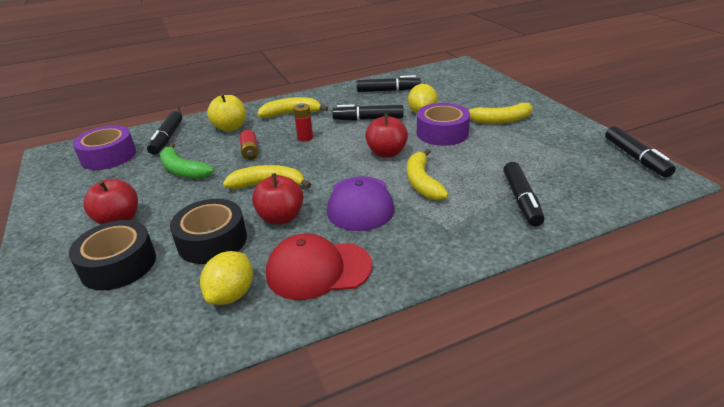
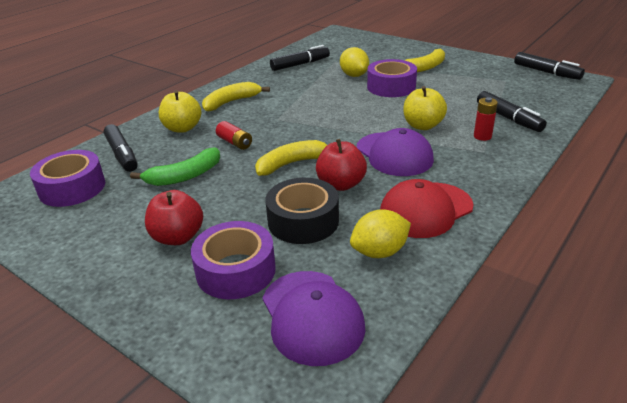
camera: 30 degrees left, 0 degrees up
black tape [69,220,156,291] -> purple tape [191,221,276,299]
green banana [160,143,214,179] -> green banana turned 45 degrees counterclockwise [130,147,220,186]
yellow lemon [200,251,253,305] -> yellow lemon turned 75 degrees clockwise [350,209,411,258]
red battery [293,103,313,142] -> red battery moved to [474,97,498,141]
black marker [332,104,404,121] -> none
red apple [365,114,408,158] -> none
yellow banana [407,148,449,200] -> yellow apple [404,86,447,130]
none -> purple cap [263,271,366,366]

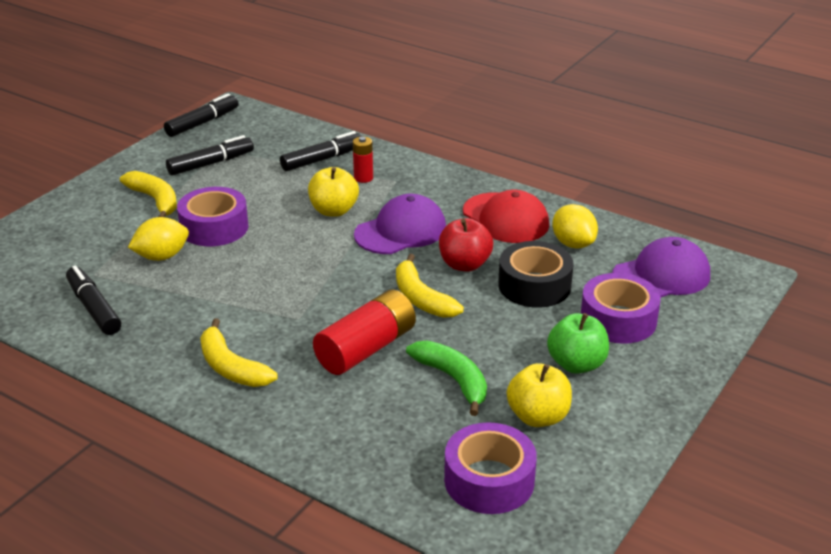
camera: 95 degrees left, 0 degrees up
black marker [103,124,138,172] -> black marker moved to [166,135,254,176]
red apple [145,190,203,245] -> green apple [547,313,609,374]
yellow apple [159,90,201,133] -> yellow apple moved to [507,363,572,427]
red battery [216,121,252,150] -> red battery [313,290,416,375], size x1.91

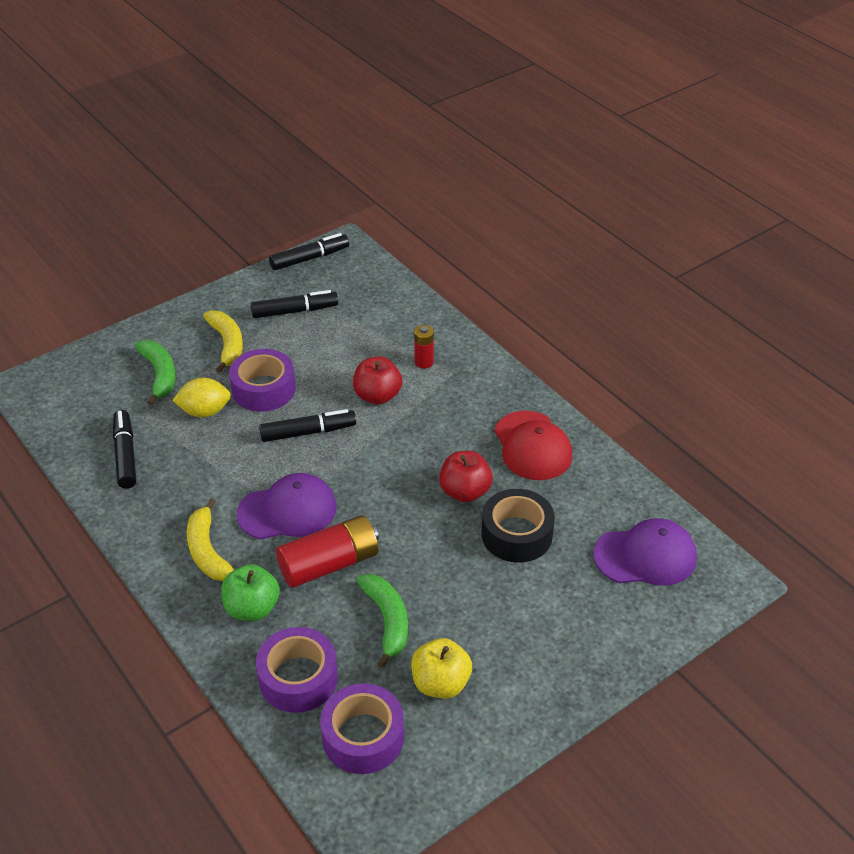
camera: 20 degrees right, 10 degrees up
black marker [280,131,362,171] -> black marker moved to [259,409,356,442]
yellow apple [308,167,359,217] -> red apple [353,357,402,404]
purple cap [354,194,446,254] -> purple cap moved to [237,473,337,540]
yellow banana [396,254,464,318] -> none
green apple [547,313,609,374] -> green apple moved to [221,564,280,621]
yellow lemon [552,204,598,249] -> none
purple tape [581,273,661,344] -> purple tape moved to [256,627,338,713]
none -> green banana [135,340,176,406]

